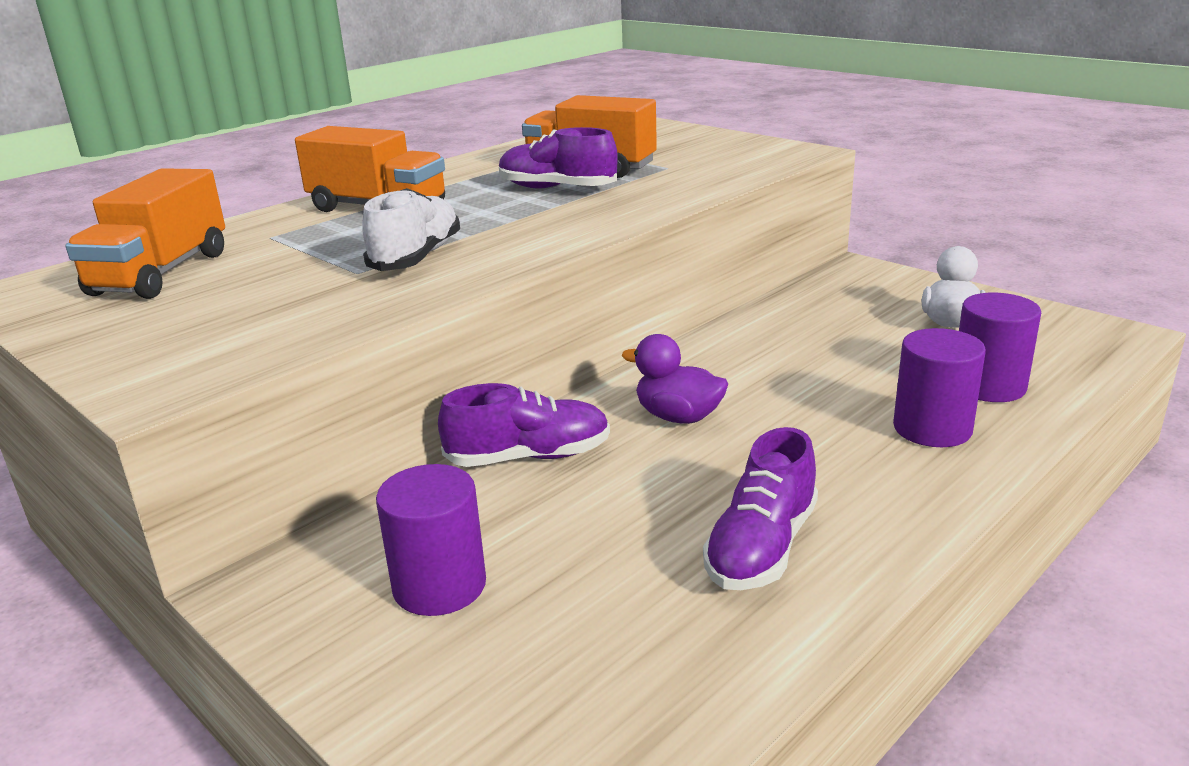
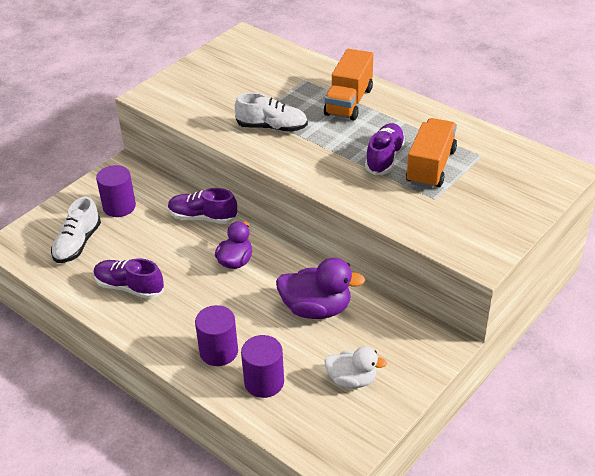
camera: 85 degrees right, 15 degrees up
orange truck [66,168,225,299] -> none
purple shoe [438,383,610,467] -> purple shoe turned 120 degrees clockwise [168,188,238,224]
none -> white shoe [51,197,101,263]
none -> purple duck [276,258,365,319]

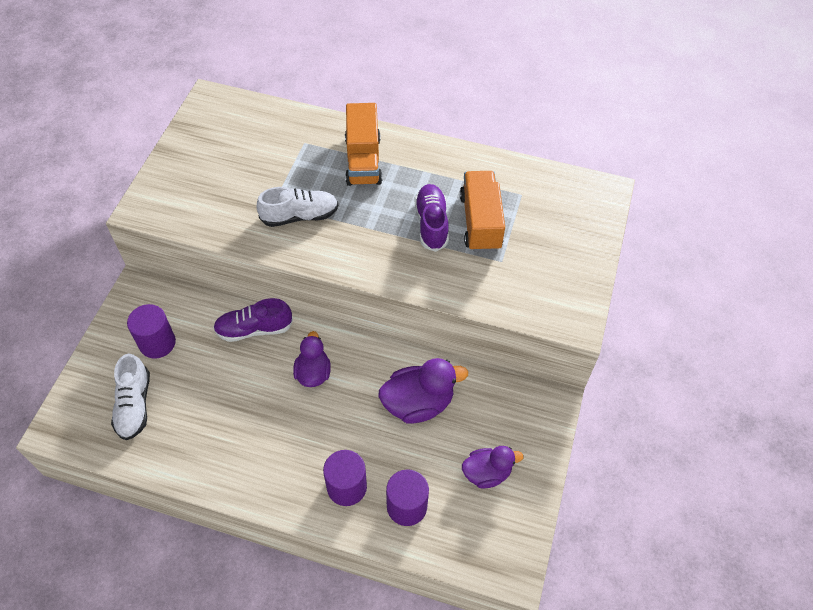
camera: 25 degrees left, 15 degrees up
purple shoe [94,258,164,299] -> none
white duck [324,347,387,388] -> purple duck [462,446,524,488]

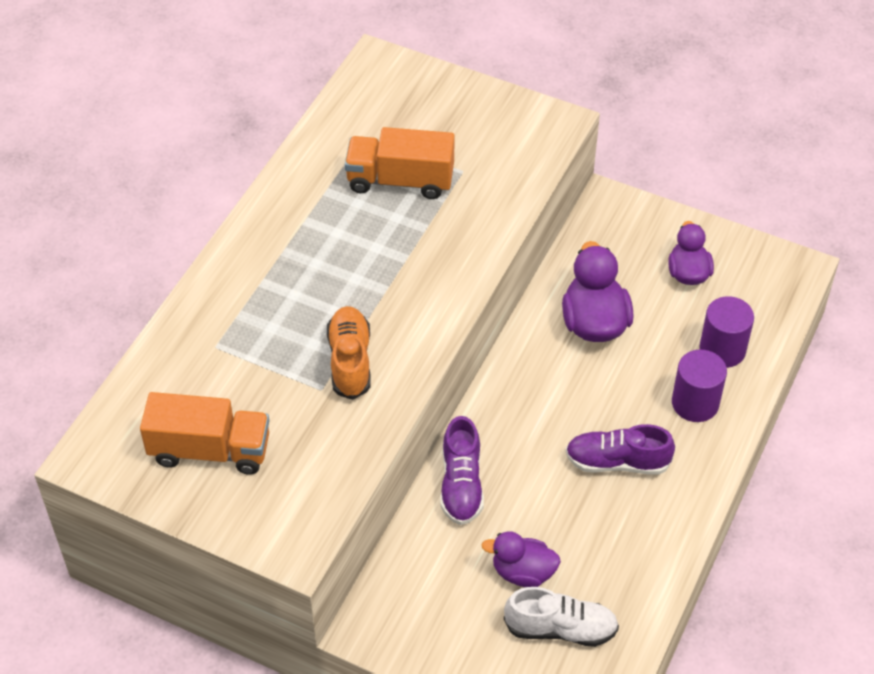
camera: 80 degrees left, 5 degrees down
purple cylinder [127,304,176,359] -> none
white shoe [257,187,338,227] -> orange shoe [327,306,371,400]
purple duck [293,331,331,387] -> purple duck moved to [481,531,561,587]
orange truck [345,103,382,186] -> orange truck moved to [140,392,269,475]
purple shoe [415,184,449,252] -> purple shoe moved to [565,424,675,475]

